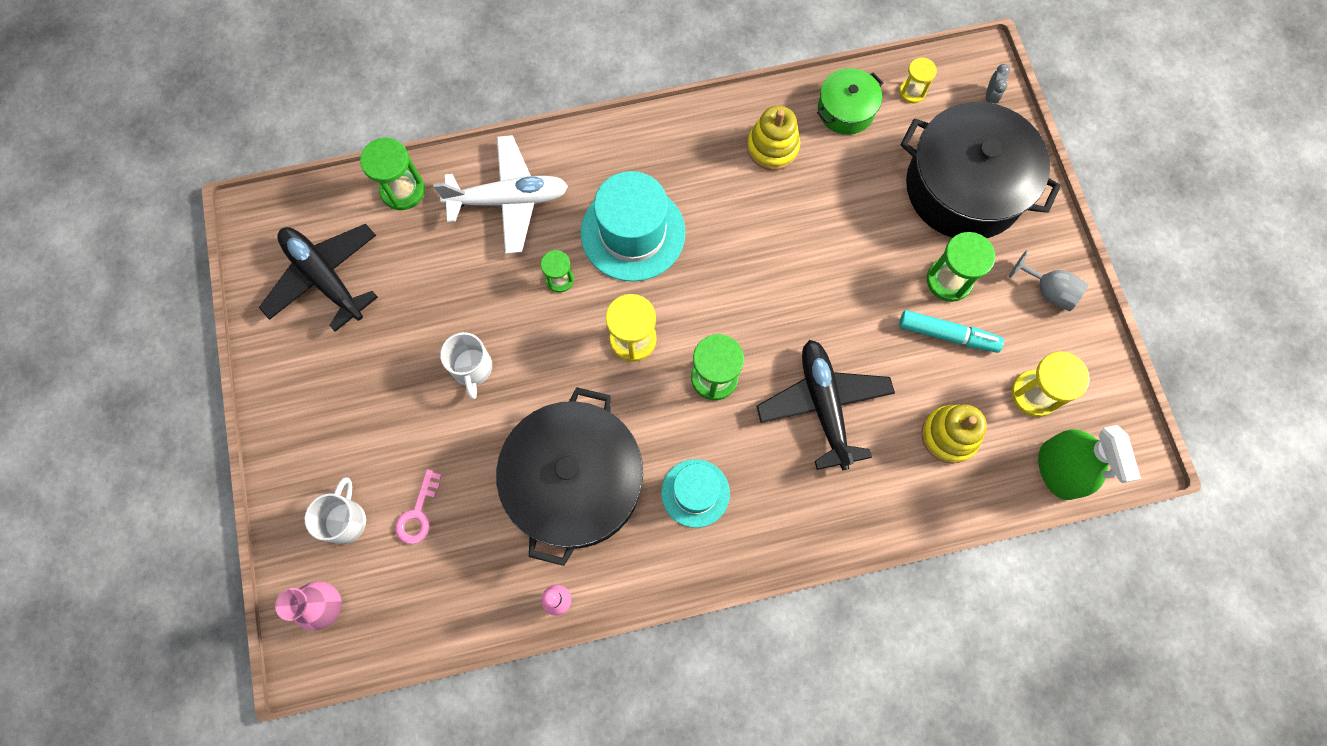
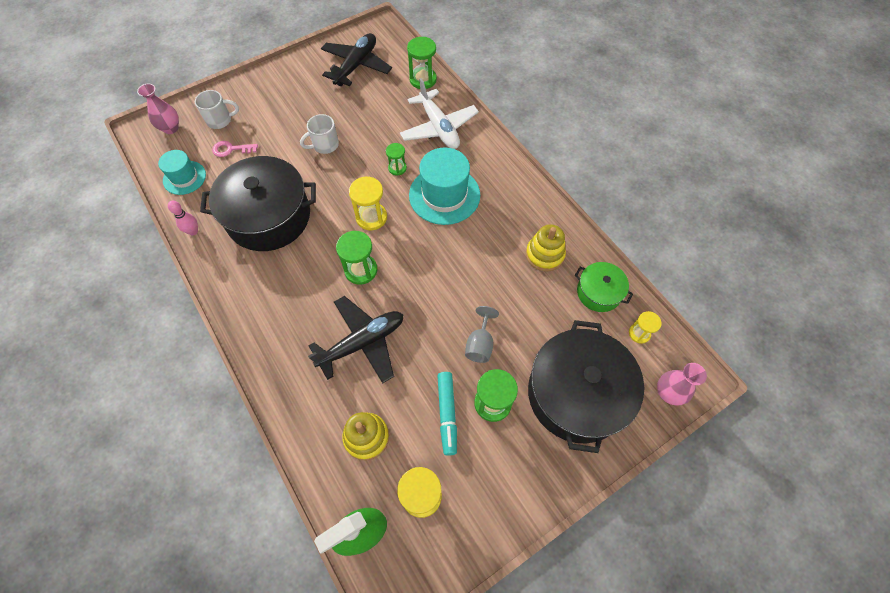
camera: 70 degrees right, 10 degrees down
turquoise hat [661,459,730,528] -> turquoise hat moved to [158,150,206,195]
grey clock [986,64,1010,103] -> pink vase [657,363,707,406]
grey goblet [1008,250,1088,311] -> grey goblet moved to [465,306,499,363]

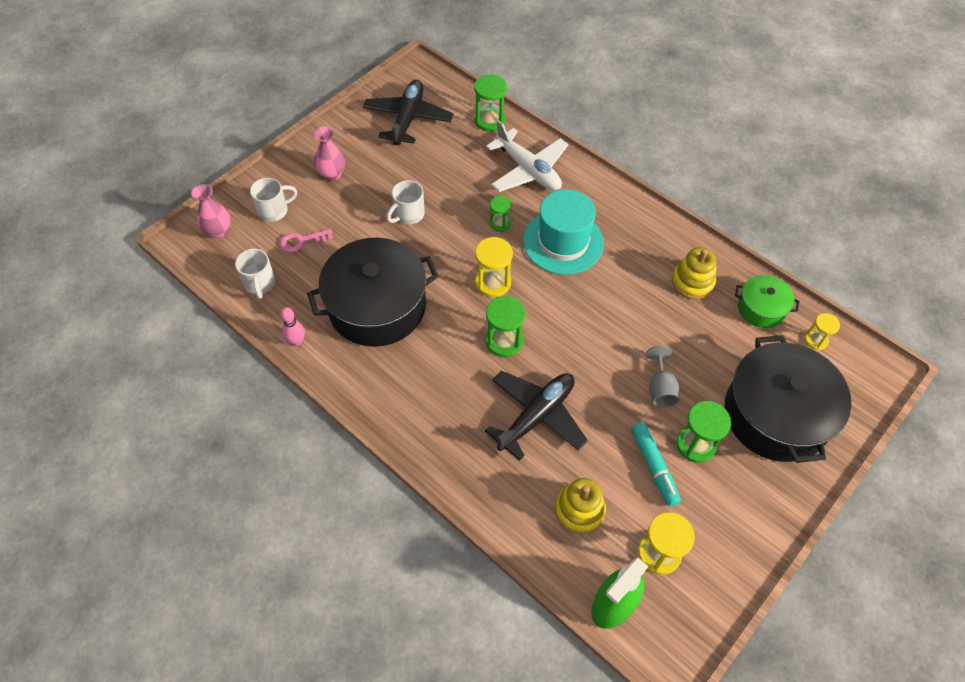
camera: 15 degrees left, 5 degrees down
turquoise hat [158,150,206,195] -> white mug [235,249,275,299]
pink vase [657,363,707,406] -> pink vase moved to [314,126,345,181]

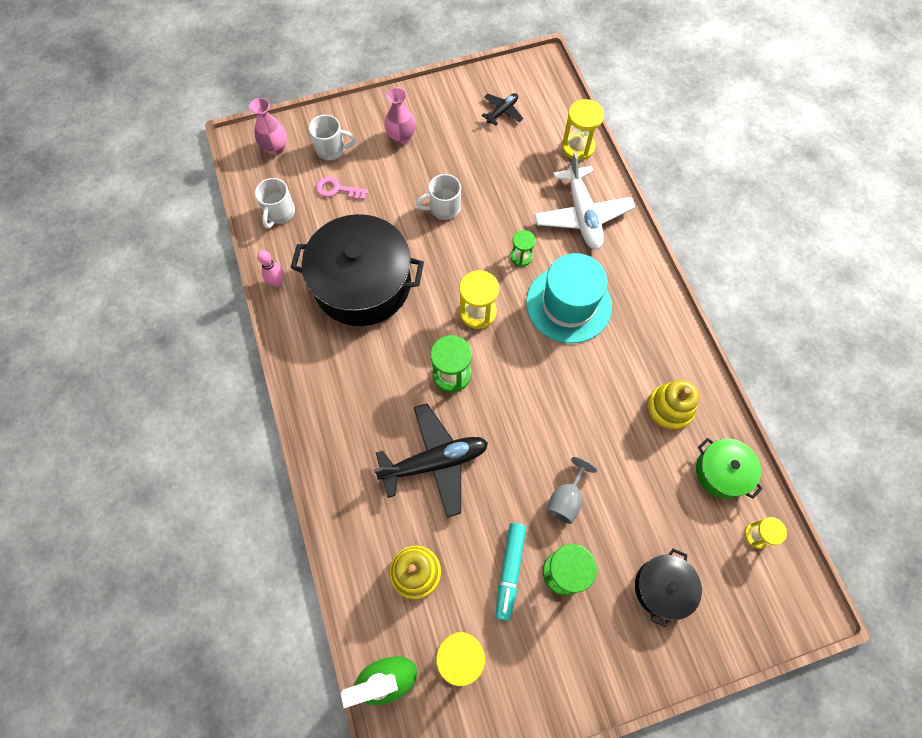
camera: 30 degrees right, 10 degrees up
black plane [363,80,453,145] -> black plane [481,93,523,126], size x0.50
green hourglass [474,74,507,132] -> yellow hourglass [562,99,604,161]
black pot [725,335,851,463] -> black pot [635,549,702,627], size x0.50

